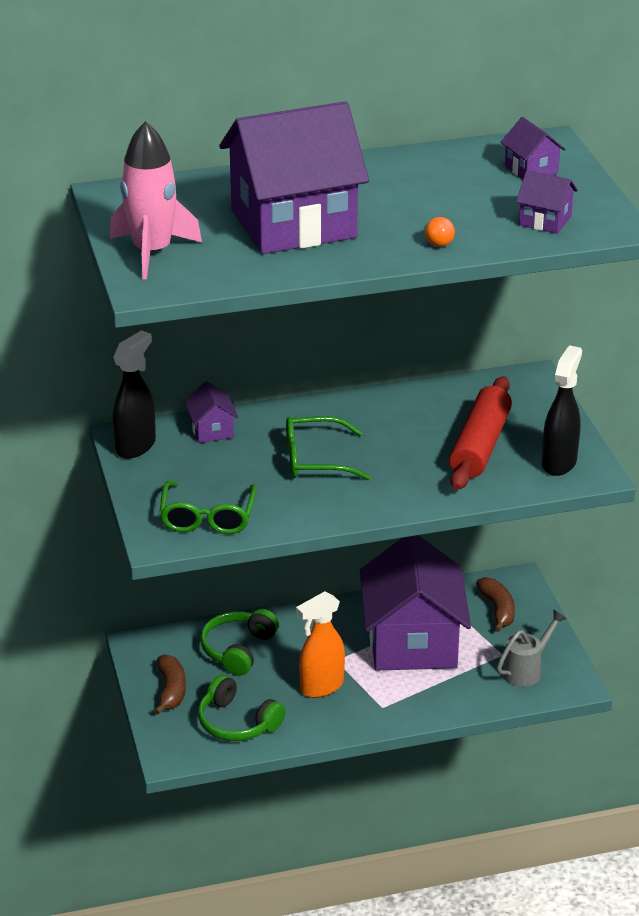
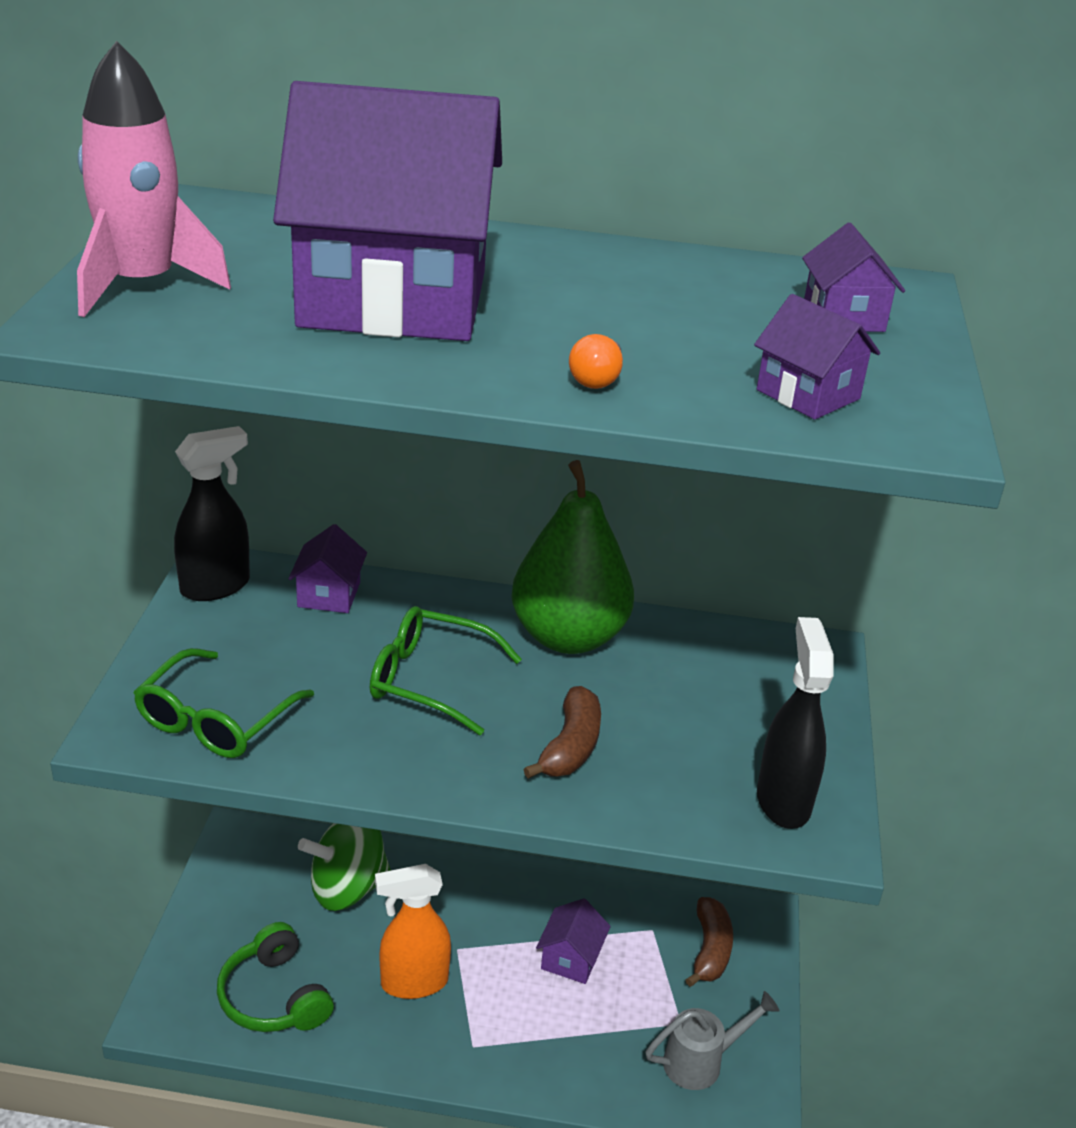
camera: 20 degrees right, 0 degrees up
brown banana [154,654,186,715] -> brown banana moved to [523,686,601,779]
green headphones [200,609,279,676] -> green spinning top [298,823,391,911]
purple house [360,535,471,670] -> purple house [536,898,611,984], size x0.41
red rolling pin [449,376,512,490] -> none
black spray bottle [542,345,582,476] -> black spray bottle turned 45 degrees counterclockwise [757,617,833,829]
none -> green pear [511,460,634,654]

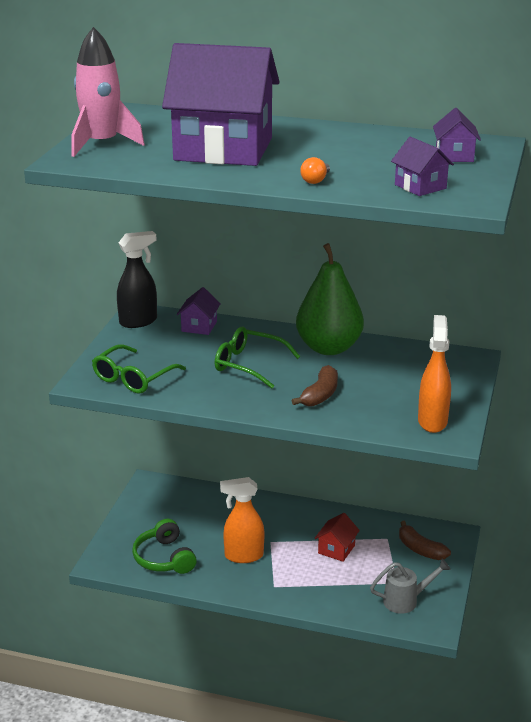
camera: 10 degrees right, 5 degrees down
green spinning top [298,823,391,911] -> none
purple house [536,898,611,984] -> red house [315,513,360,562]
brown banana [685,897,733,987] -> brown banana turned 120 degrees clockwise [399,521,451,560]
black spray bottle [757,617,833,829] -> orange spray bottle [418,315,451,433]

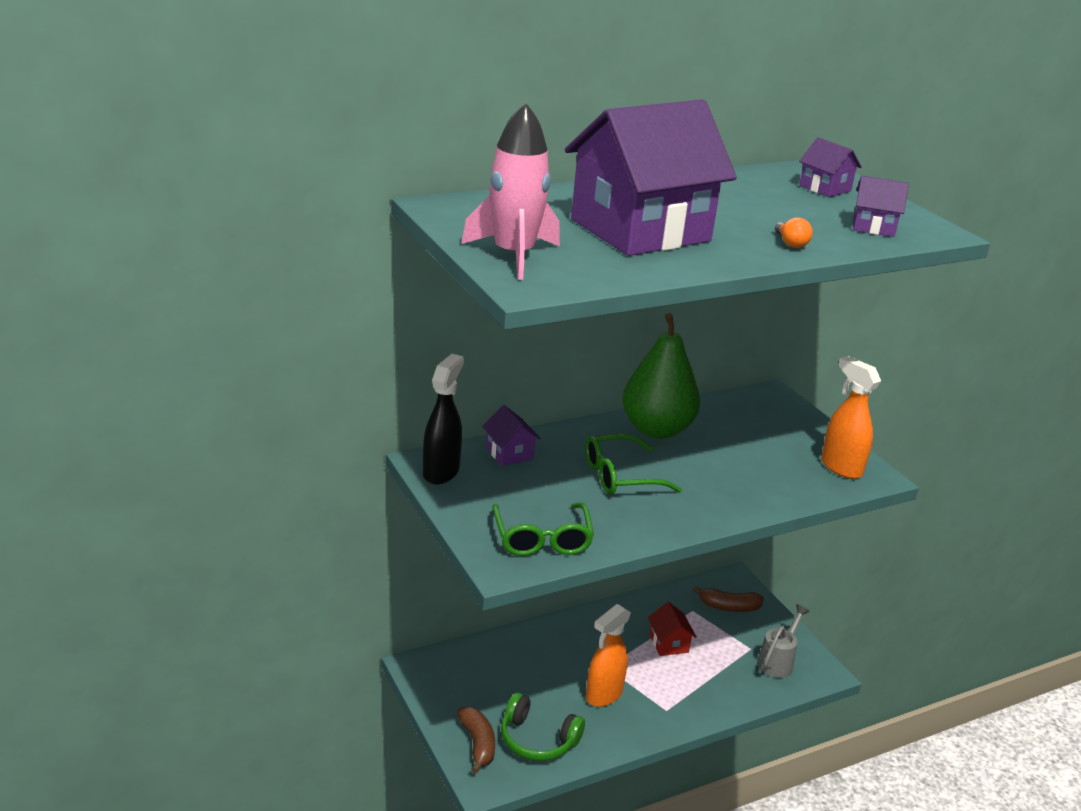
camera: 45 degrees left, 0 degrees up
brown banana [291,365,338,407] -> brown banana moved to [457,707,495,773]

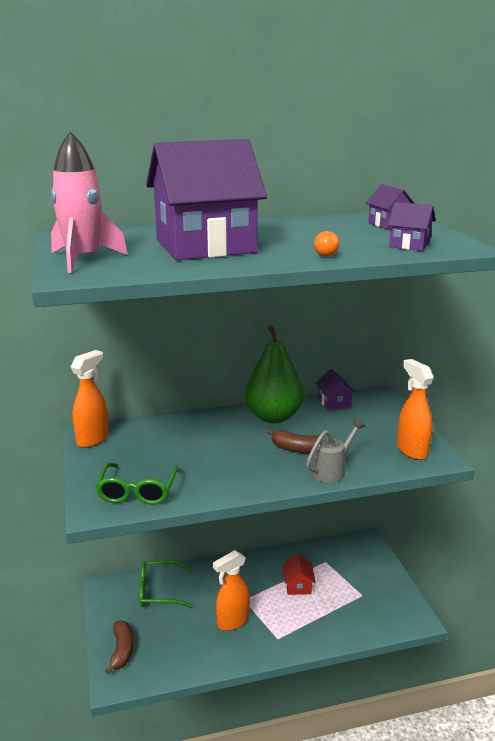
camera: 15 degrees right, 5 degrees down
black spray bottle [423,354,464,484] -> orange spray bottle [71,350,109,448]
purple house [482,405,541,466] -> purple house moved to [316,369,356,410]
green headphones [501,693,585,761] -> none
green glasses [585,434,682,495] -> green glasses moved to [139,560,193,608]
brown banana [693,586,764,612] -> brown banana moved to [267,429,325,453]
grey watering can [757,604,810,678] -> grey watering can moved to [306,419,365,483]

